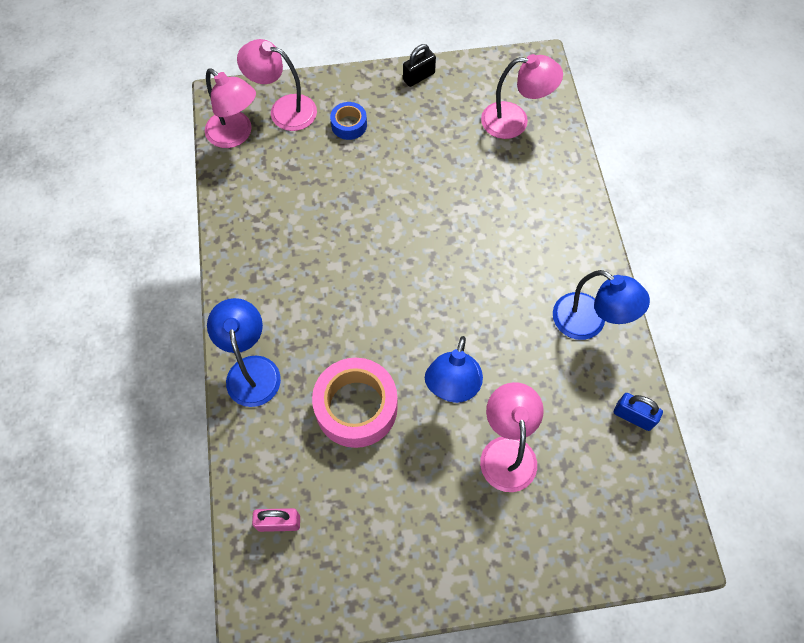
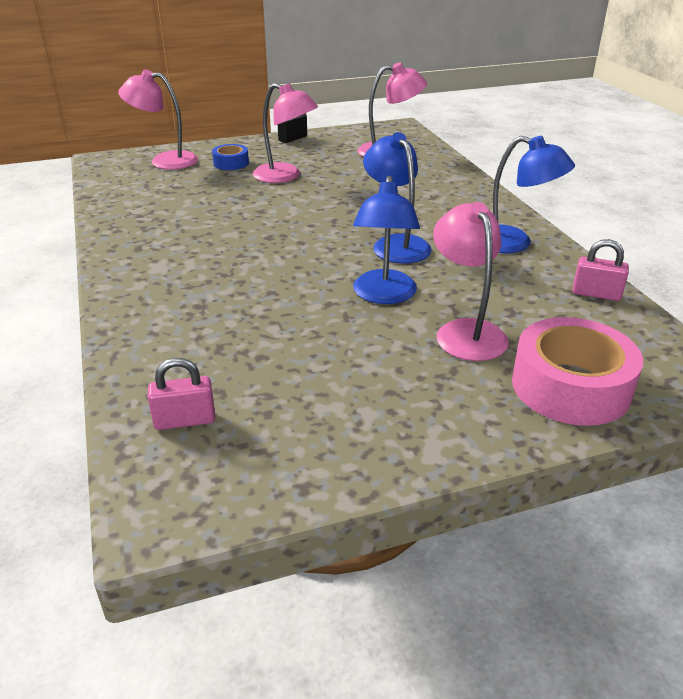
camera: 10 degrees left, 30 degrees down
pink lamp [205,68,256,148] -> pink lamp moved to [253,83,318,183]
blue lamp [207,298,281,407] -> blue lamp moved to [363,132,432,263]
pink tape [312,358,398,448] -> pink tape moved to [512,317,643,426]
blue padlock [614,393,663,431] -> pink padlock [572,239,629,301]

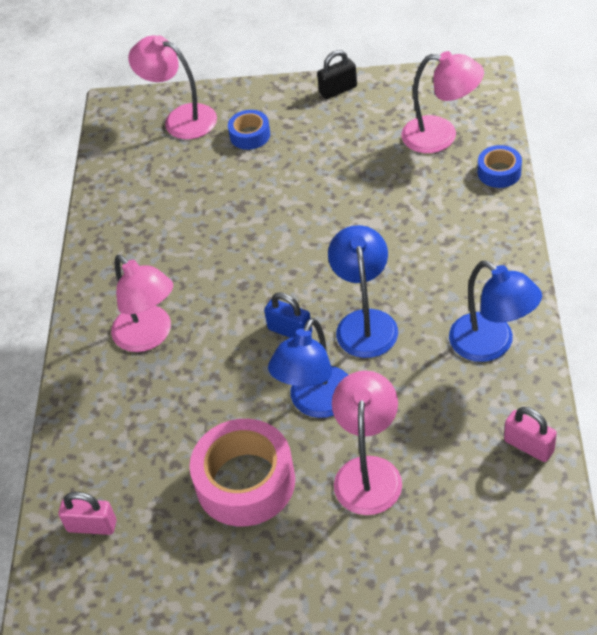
camera: 25 degrees right, 15 degrees up
pink lamp [253,83,318,183] -> pink lamp moved to [111,255,173,352]
pink tape [512,317,643,426] -> pink tape moved to [190,419,295,526]
none -> blue padlock [264,292,312,338]
none -> blue tape [478,145,522,188]

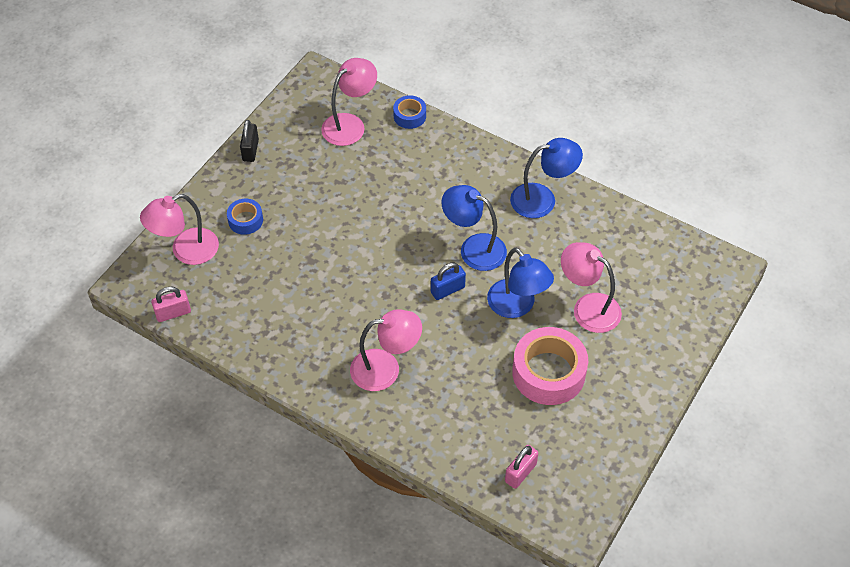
camera: 65 degrees left, 5 degrees up
pink padlock [504,407,557,462] -> pink padlock moved to [151,287,191,322]

